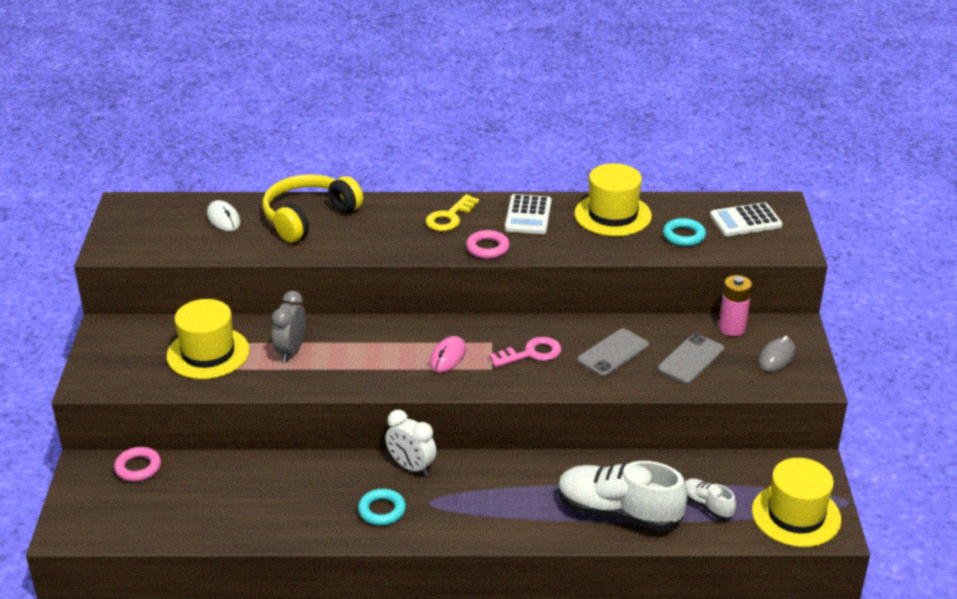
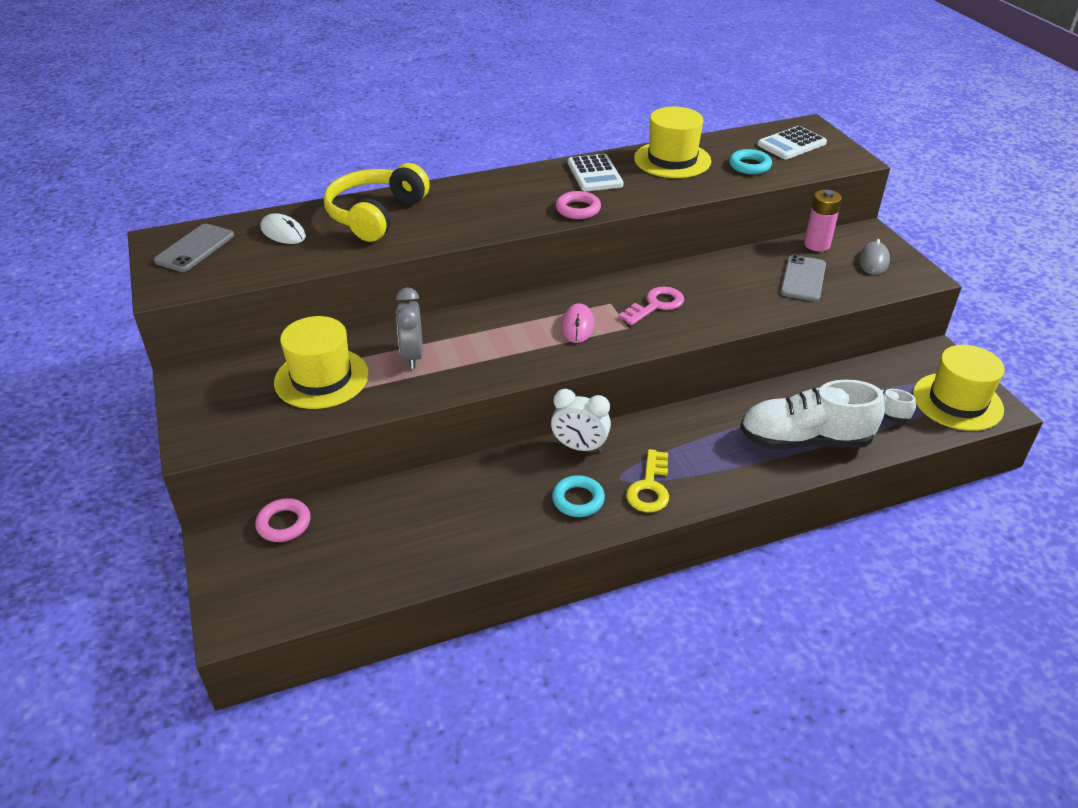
camera: 20 degrees left, 5 degrees up
yellow key [425,194,479,231] -> yellow key moved to [626,449,669,512]
grey phone [577,328,649,377] -> grey phone moved to [154,224,234,272]

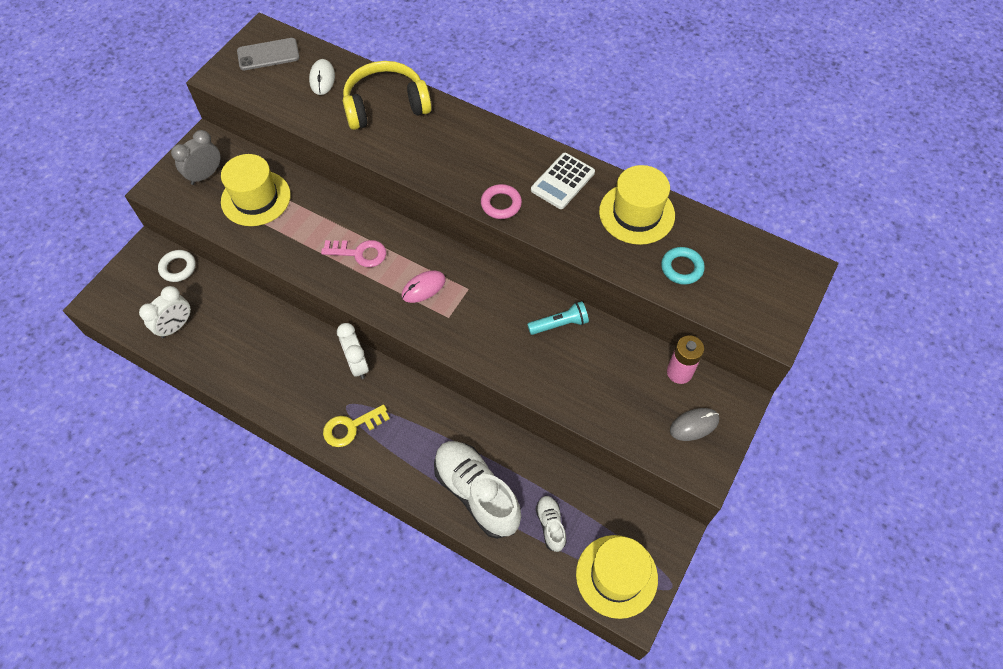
camera: 50 degrees right, 20 degrees up
pink ring [255,498,310,542] -> white ring [158,250,196,282]
grey clock [395,287,423,369] -> grey clock moved to [171,130,221,185]
turquoise ring [552,475,605,517] -> none
pink key [619,287,684,325] -> pink key moved to [321,240,386,267]
white calculator [757,126,827,159] -> none
grey phone [780,255,826,301] -> none
none -> white clock [139,286,191,338]
none -> turquoise flashlight [527,301,589,335]

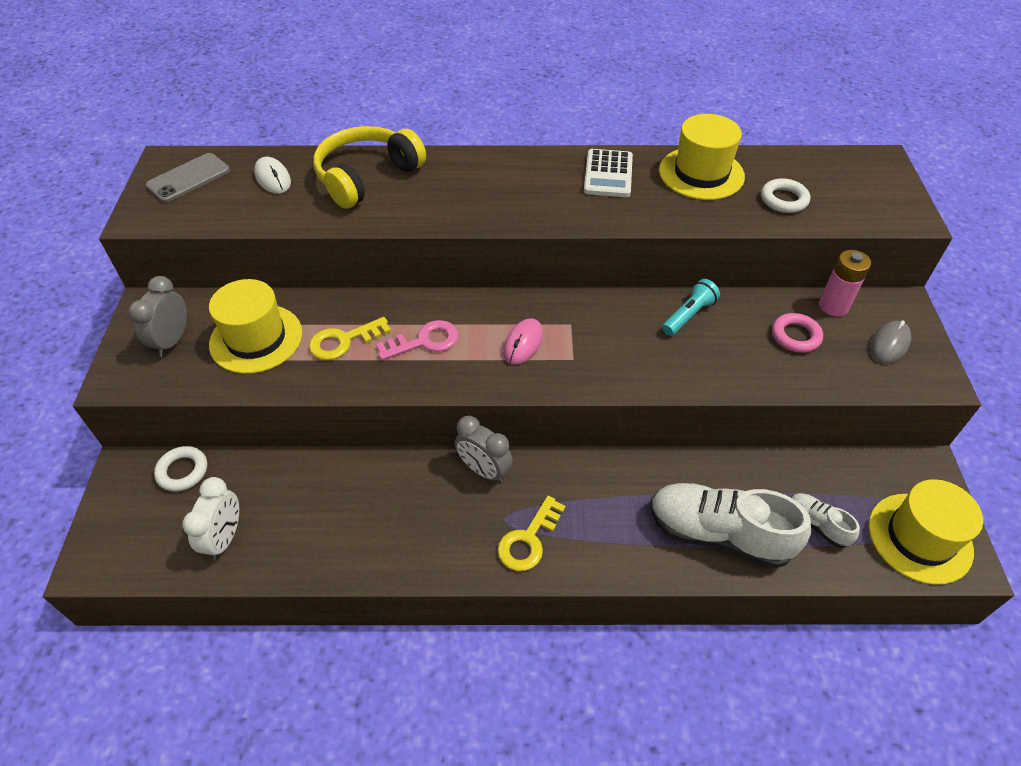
camera: 30 degrees left, 10 degrees down
white clock [337,323,369,379] -> grey clock [455,416,513,483]
pink ring [481,184,522,219] -> pink ring moved to [772,313,823,353]
turquoise ring [661,247,705,285] -> white ring [761,178,810,213]
none -> yellow key [309,317,391,360]

